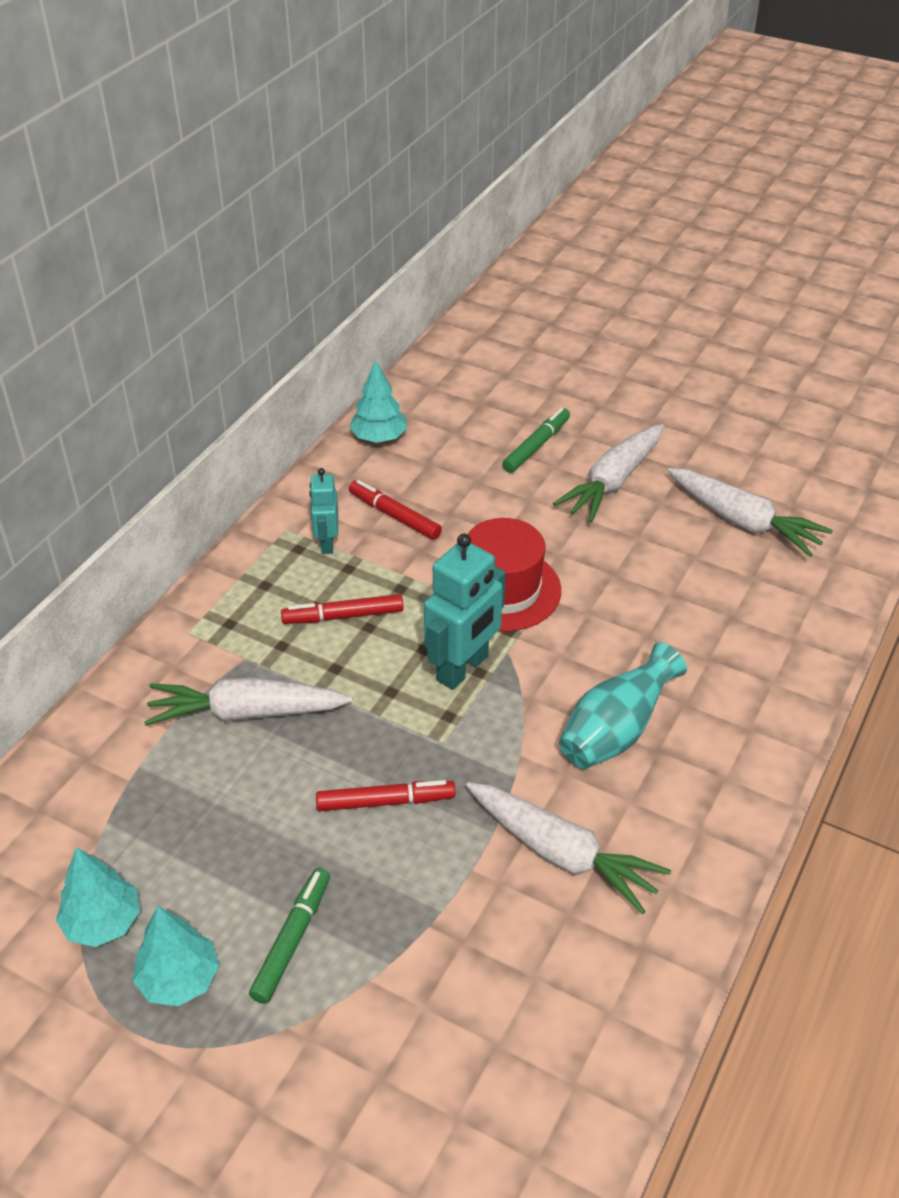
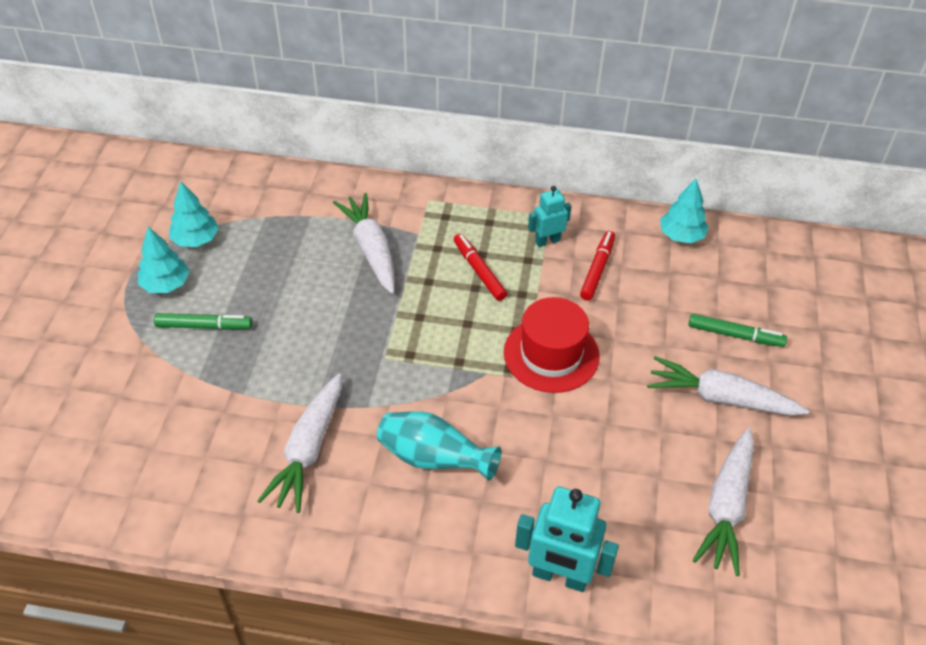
camera: 70 degrees right, 5 degrees up
red marker [316,780,456,811] -> none
turquoise robot [424,533,506,690] -> turquoise robot moved to [515,487,619,592]

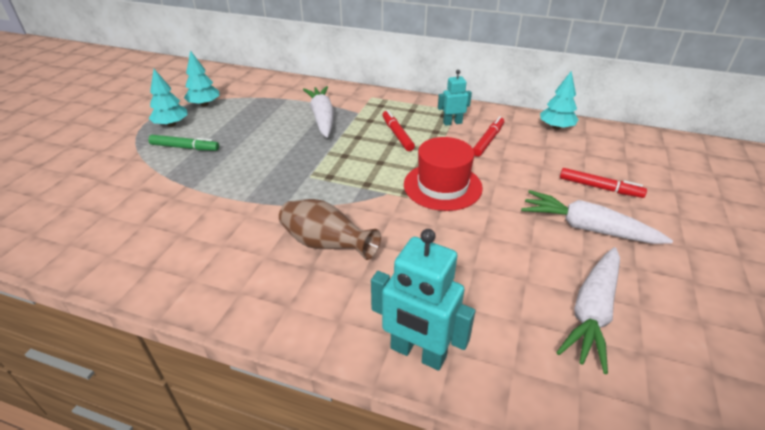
camera: 10 degrees right, 10 degrees down
white carrot [258,373,342,513] -> none
turquoise vase [377,411,501,481] -> brown vase [279,199,381,260]
green marker [688,314,787,347] -> red marker [560,168,647,198]

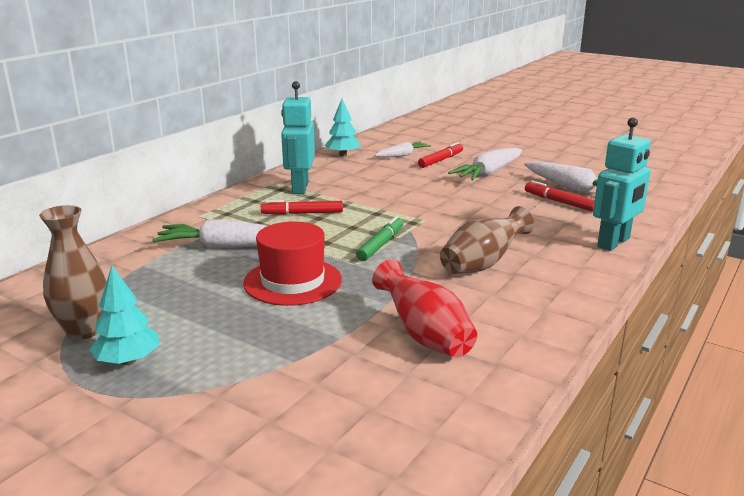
camera: 75 degrees left, 15 degrees down
green marker [148,135,219,151] -> green marker moved to [356,216,404,261]
turquoise tree [184,50,220,107] -> brown vase [39,205,107,340]
red hat [404,137,483,211] -> red hat moved to [243,221,342,306]
turquoise robot [438,70,472,126] -> turquoise robot [281,81,315,194], size x1.70
red marker [473,116,504,157] -> red marker moved to [525,181,595,212]
none -> red vase [372,259,477,357]
none -> white carrot [375,142,431,157]

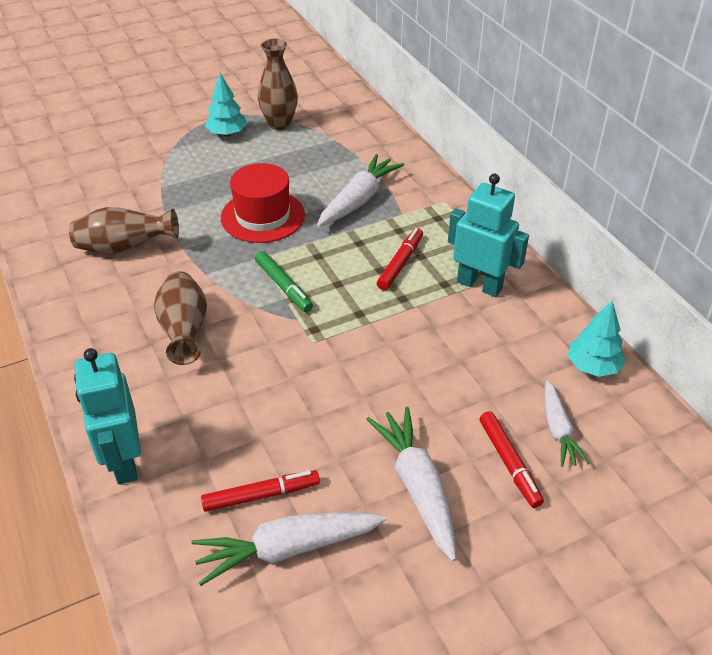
camera: 120 degrees right, 20 degrees up
red vase [372,259,477,357] -> brown vase [69,207,179,254]

